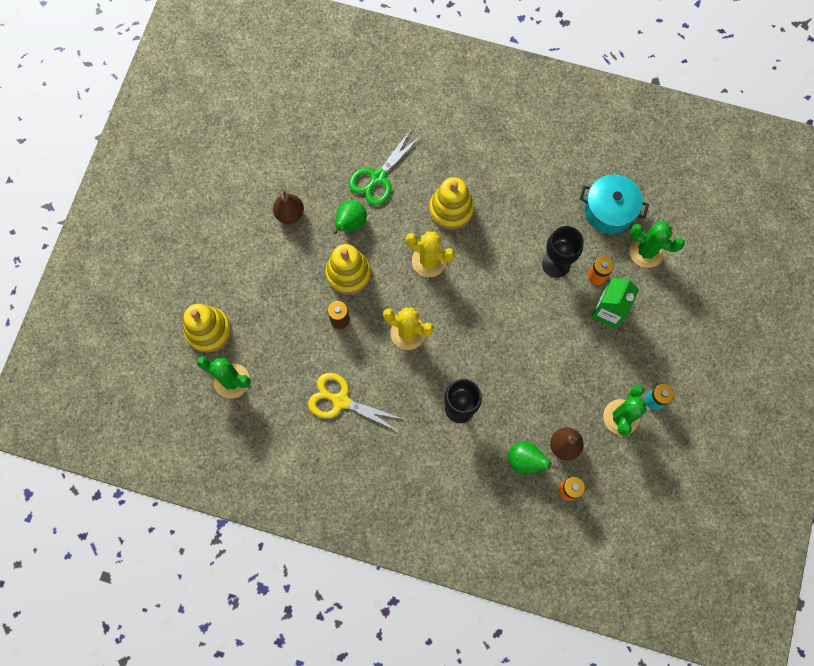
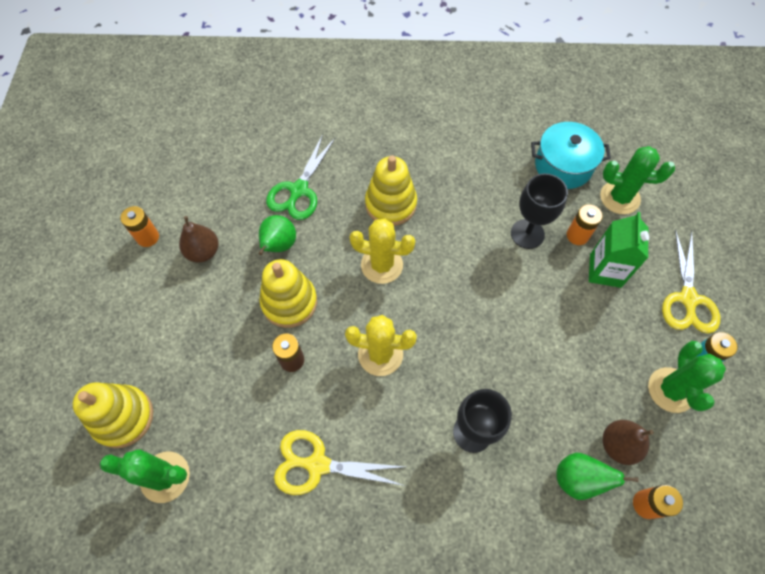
camera: 15 degrees left, 10 degrees down
none -> orange battery [120,206,159,247]
none -> yellow scissors [662,229,720,334]

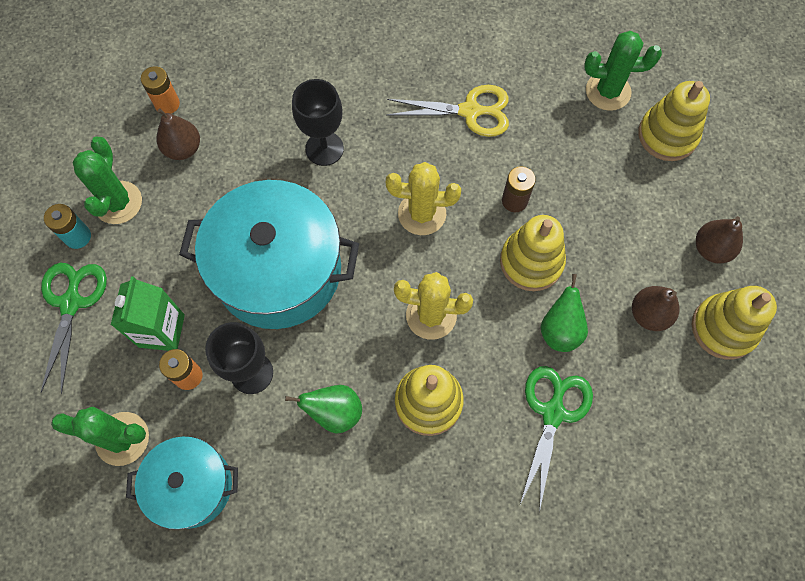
camera: 175 degrees right, 5 degrees up
orange battery [120,206,159,247] -> yellow stacking toy [692,286,777,360]
green pear [556,453,639,500] -> green pear moved to [285,385,362,433]
yellow scissors [662,229,720,334] -> green scissors [40,263,107,394]
none -> turquoise pot [179,180,359,329]
none -> brown pear [696,216,743,263]

